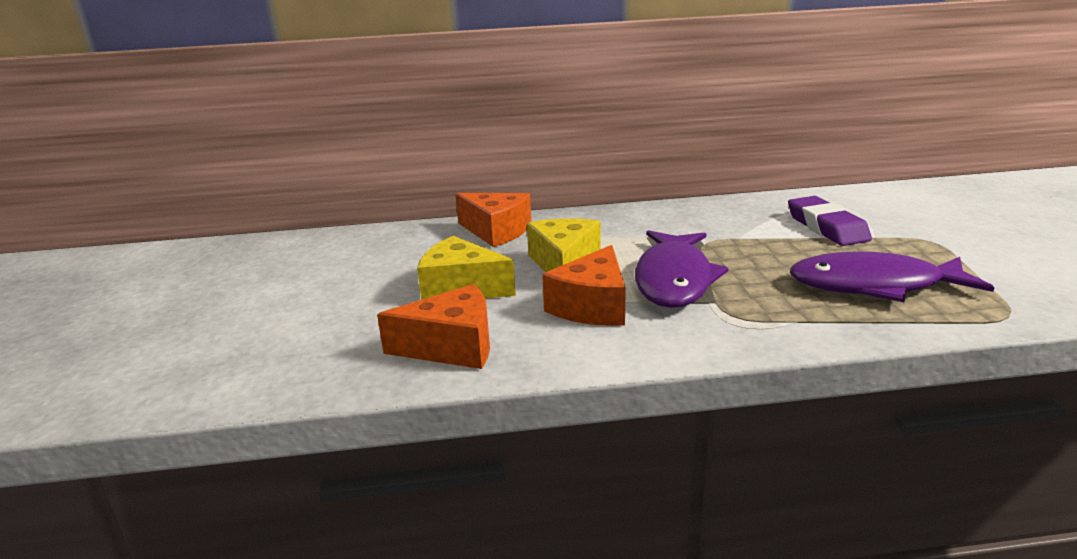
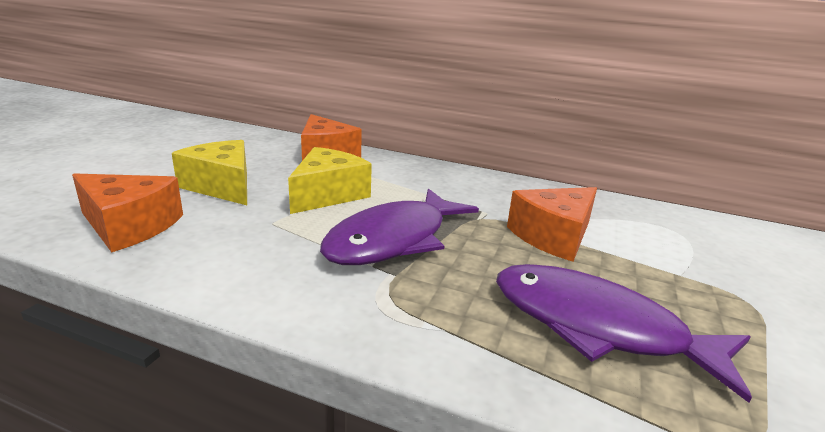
camera: 25 degrees right, 0 degrees up
orange cheese [542,245,626,326] -> orange cheese moved to [507,187,597,262]
purple eraser [788,196,872,246] -> none

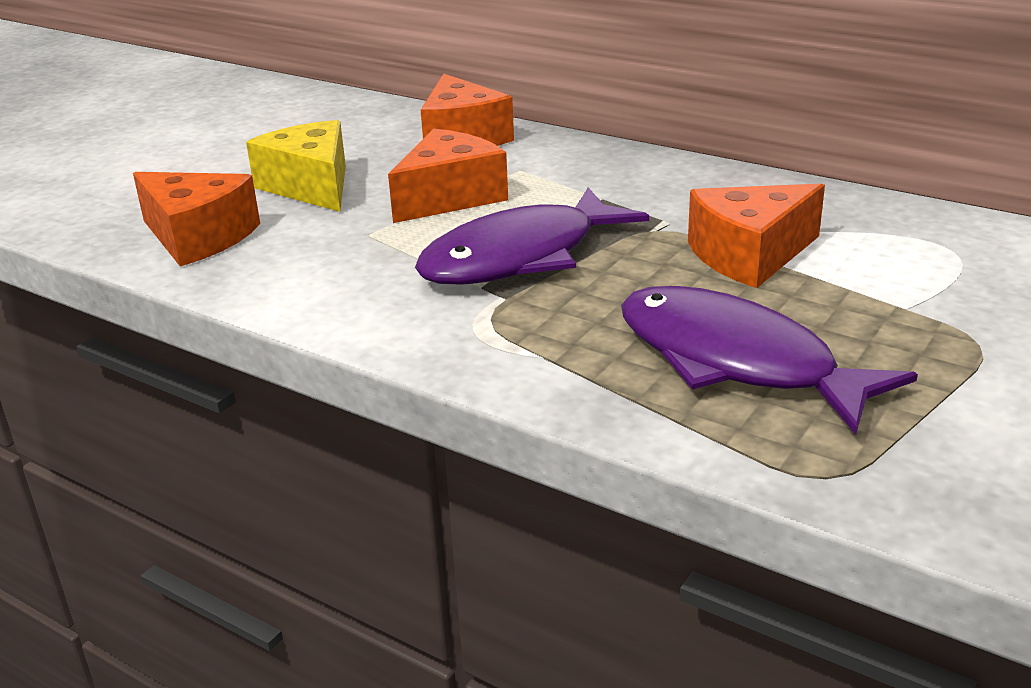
camera: 15 degrees right, 5 degrees up
yellow cheese [288,147,372,214] -> orange cheese [388,129,508,223]

